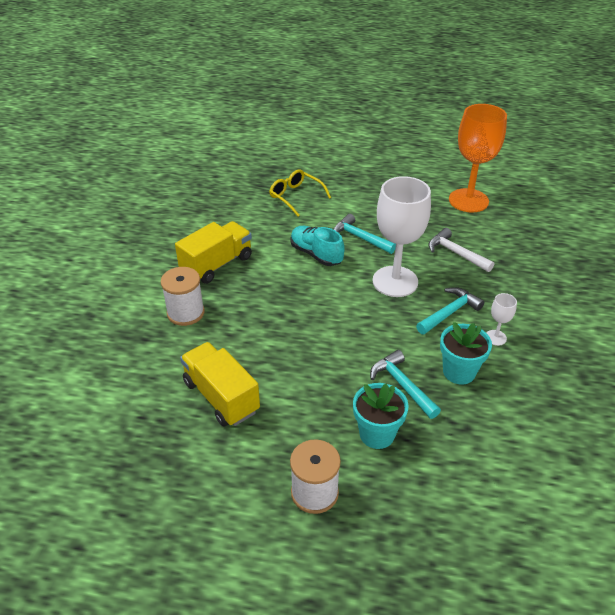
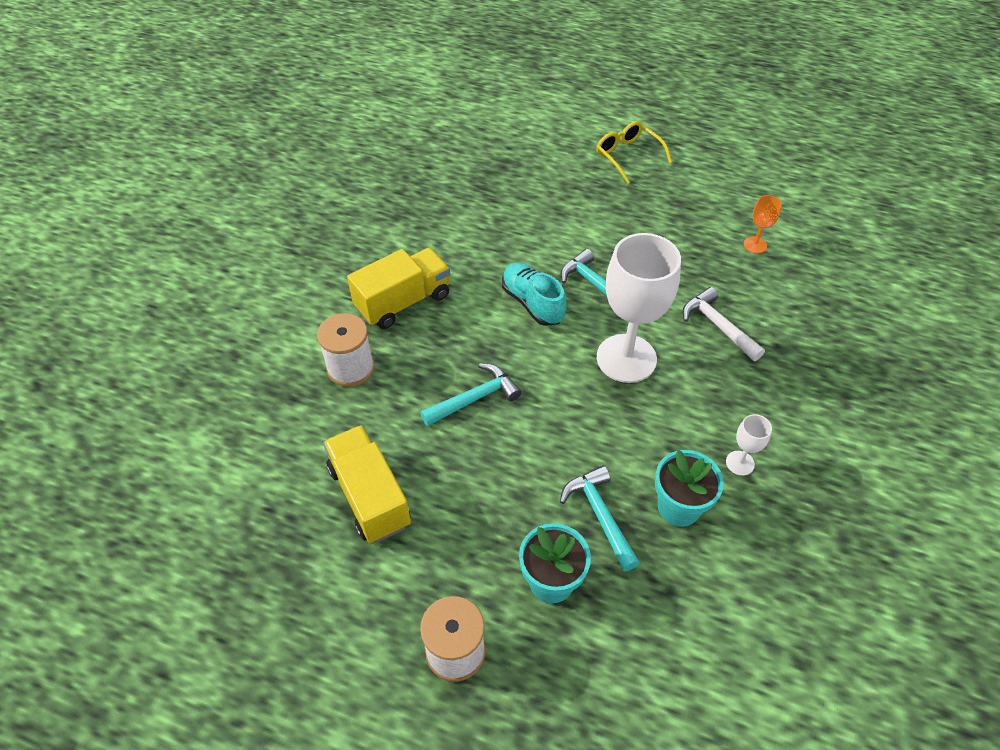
camera: 10 degrees right, 10 degrees up
yellow glasses [269,169,331,216] -> yellow glasses moved to [596,121,672,184]
turquoise hammer [416,287,484,334] -> turquoise hammer moved to [420,363,521,426]
orange goblet [449,104,507,213] -> orange goblet [744,195,782,253], size x0.43

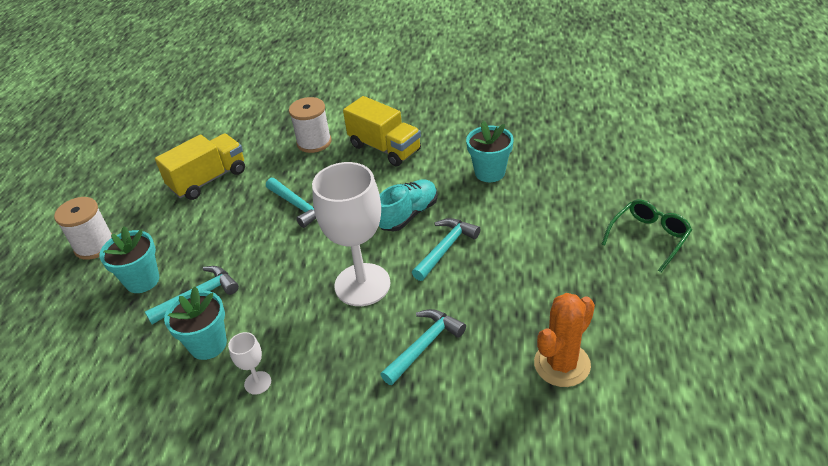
camera: 80 degrees right, 10 degrees down
yellow glasses [596,121,672,184] -> green glasses [602,199,692,272]
white hammer [682,287,765,361] -> turquoise hammer [380,309,466,385]
orange goblet [744,195,782,253] -> orange cactus [534,293,595,387]
none -> turquoise flower pot [466,121,513,182]

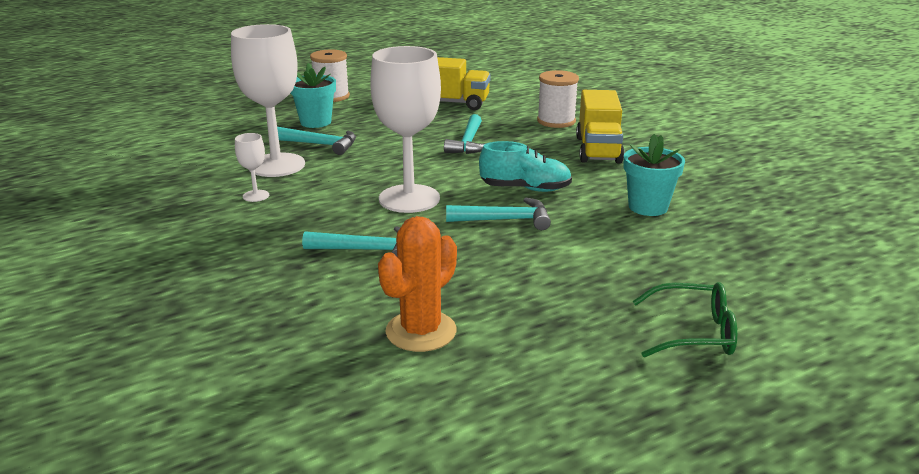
camera: 50 degrees right, 15 degrees down
turquoise flower pot [164,287,227,360] -> white goblet [231,24,305,177]
orange cactus [534,293,595,387] -> orange cactus turned 60 degrees counterclockwise [378,216,457,352]

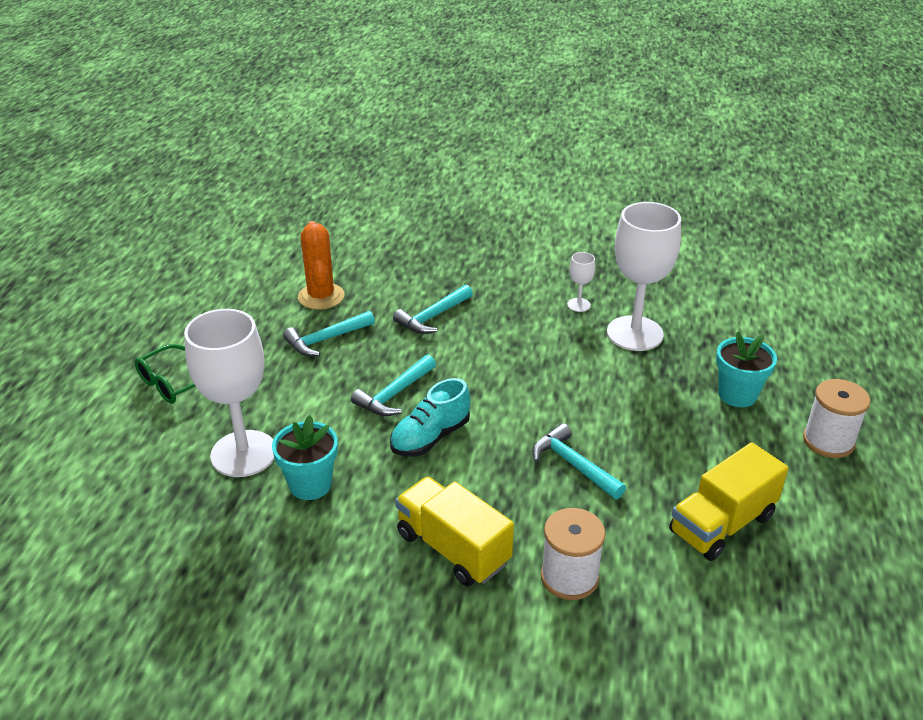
camera: 130 degrees right, 10 degrees up
turquoise hammer [277,127,356,155] -> turquoise hammer moved to [283,311,375,356]
white goblet [370,46,441,213] -> white goblet moved to [184,309,275,477]

